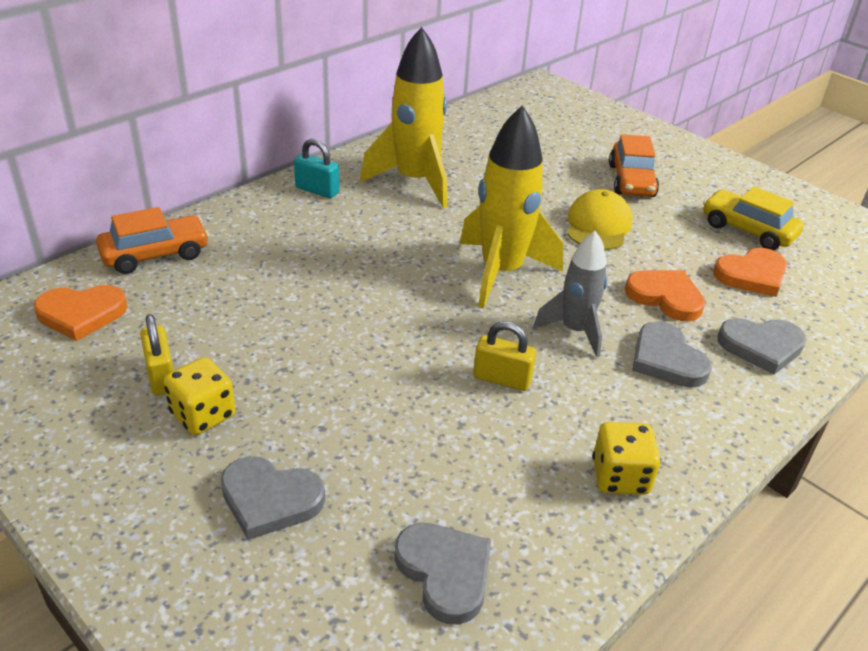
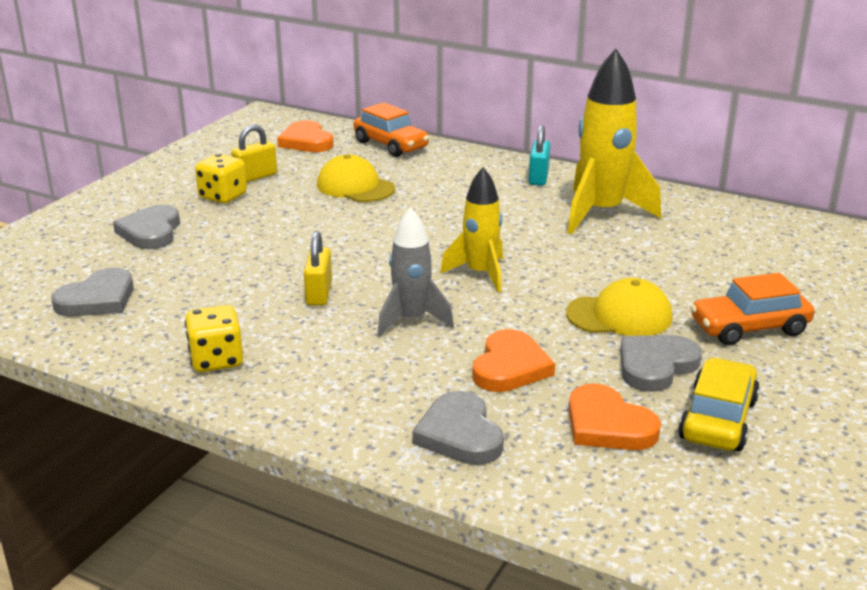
camera: 75 degrees right, 10 degrees down
yellow rocket [460,106,563,309] -> yellow rocket [440,167,503,293], size x0.62
grey heart [632,321,712,388] -> grey heart moved to [621,335,702,392]
none -> yellow cap [317,154,395,202]

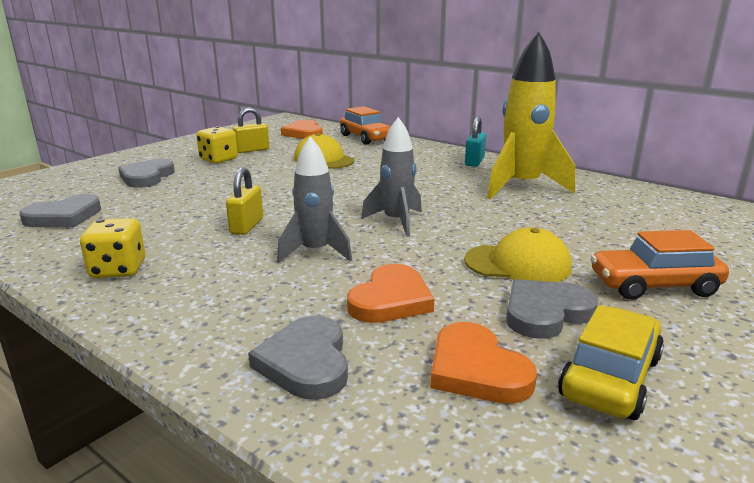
camera: 10 degrees right, 5 degrees down
yellow rocket [440,167,503,293] -> grey rocket [361,117,422,237]

